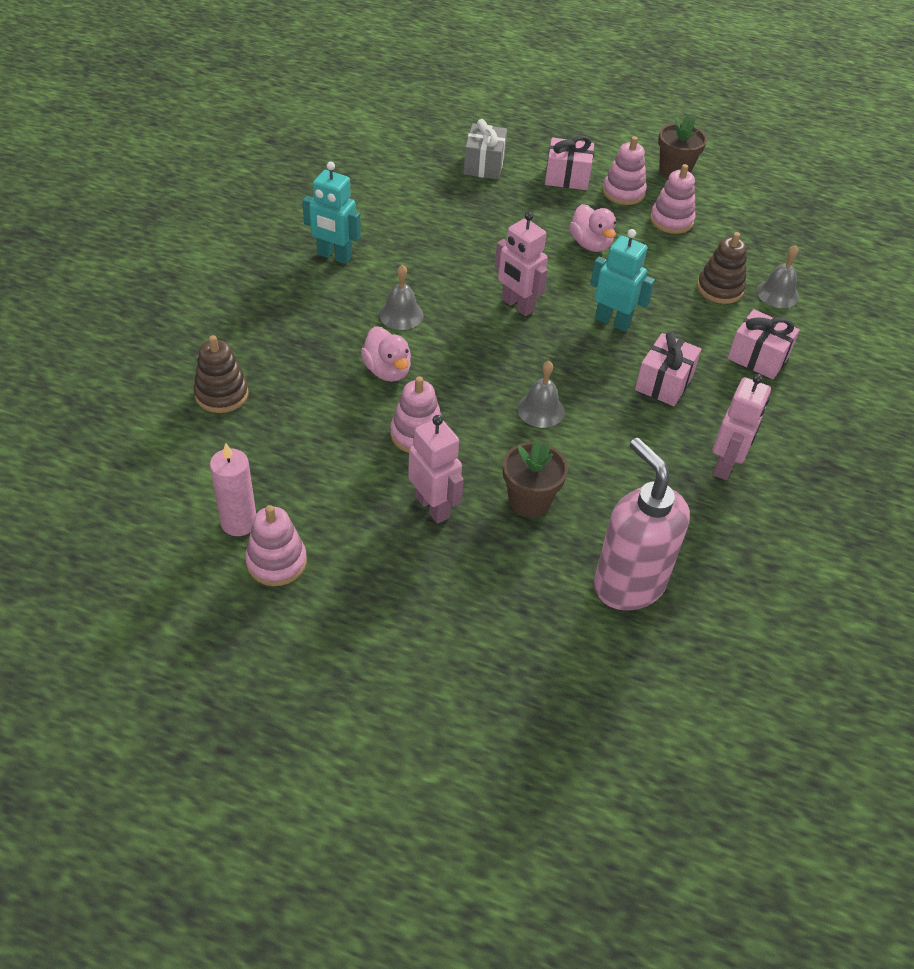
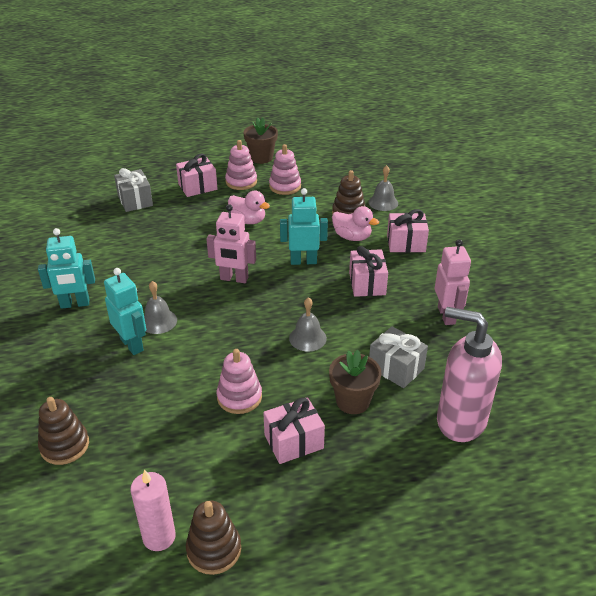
camera: 30 degrees left, 10 degrees down
pink stacking toy [245,505,307,586] -> brown stacking toy [186,501,241,575]
pink duck [361,326,411,382] -> pink duck moved to [332,206,379,241]
pink robot [408,415,464,524] -> pink gift [263,397,325,464]
none -> turquoise robot [104,268,146,355]
none -> grey gift [369,326,428,388]

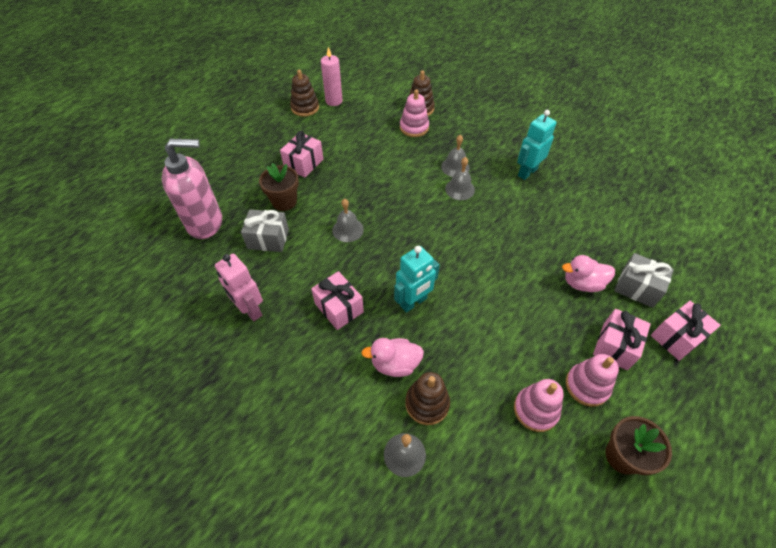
camera: 145 degrees right, 15 degrees up
turquoise robot [104,268,146,355] -> grey bell [441,135,470,177]
pink robot [206,204,256,283] -> none
pink stacking toy [217,349,262,414] -> pink stacking toy moved to [400,90,429,137]
pink duck [228,191,270,224] -> pink duck moved to [562,255,615,292]
pink gift [387,209,429,252] -> pink gift moved to [651,301,721,361]

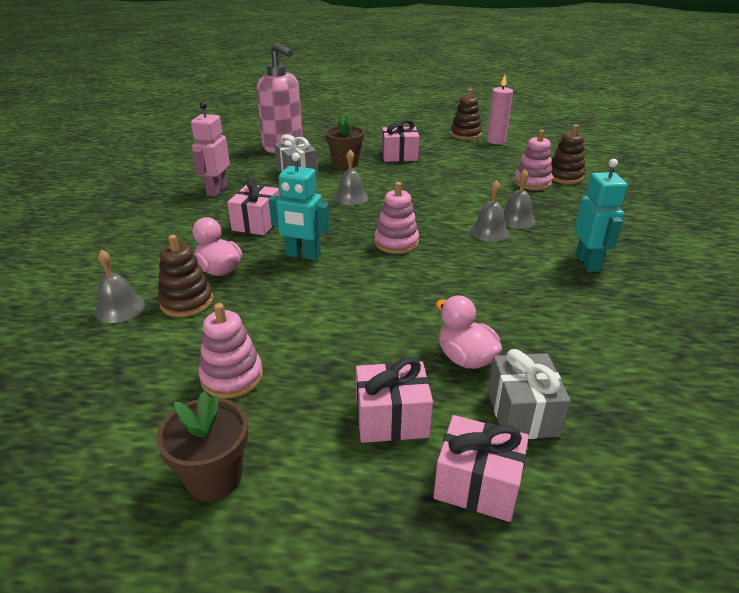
camera: 55 degrees right, 20 degrees down
turquoise robot [517,110,557,180] -> turquoise robot turned 75 degrees clockwise [574,159,628,272]
pink stacking toy [566,354,619,407] -> pink stacking toy moved to [374,182,419,254]

